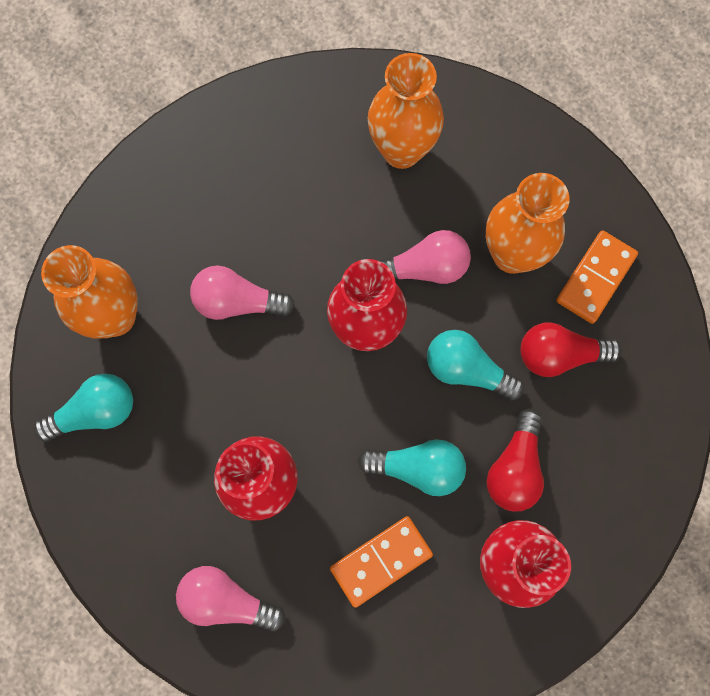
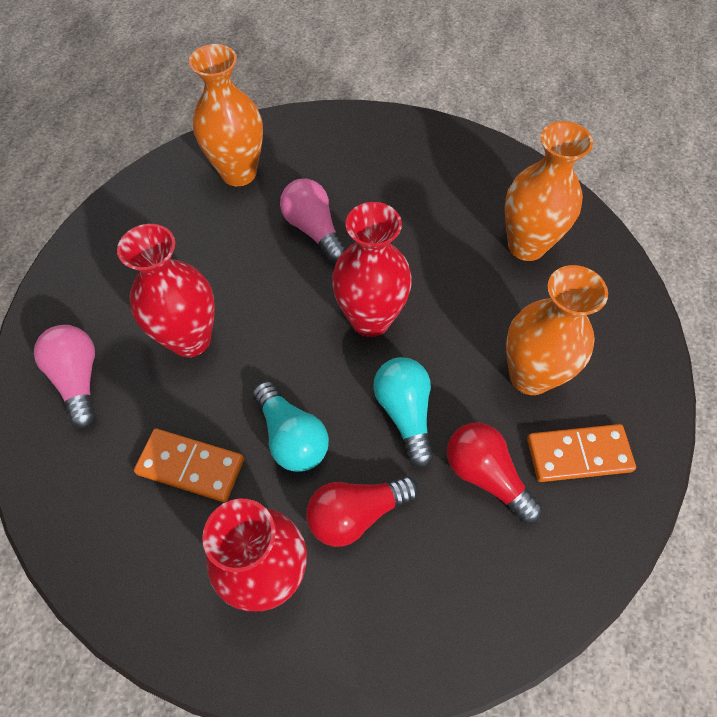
camera: 50 degrees right, 15 degrees down
turquoise light bulb [34,374,133,442] -> none
pink light bulb [380,230,471,284] -> none

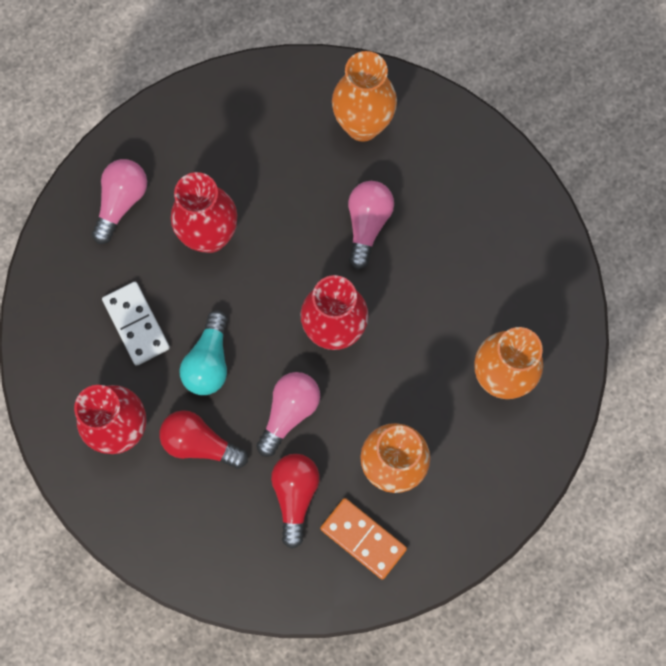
camera: 45 degrees right, 15 degrees up
orange domino [134,429,244,502] -> white domino [102,282,170,366]
turquoise light bulb [373,357,434,468] -> pink light bulb [256,372,320,457]

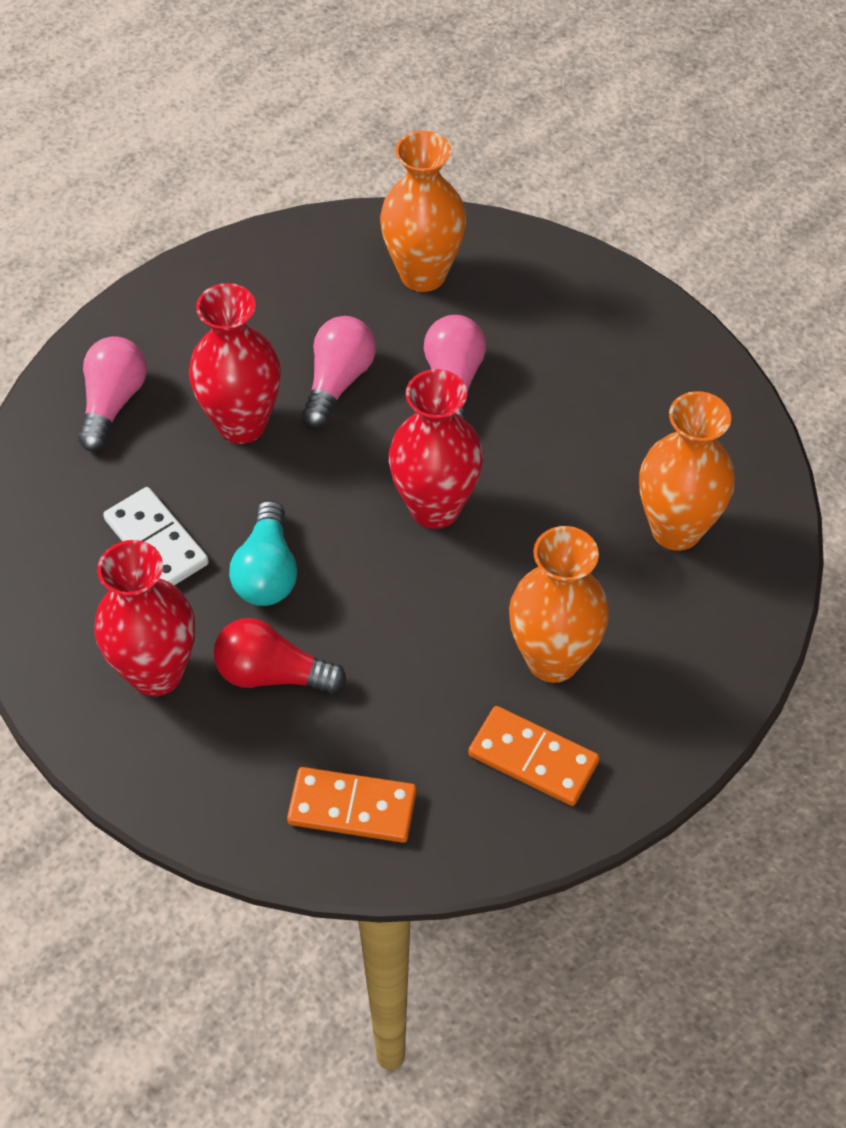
camera: 10 degrees left, 20 degrees down
pink light bulb [256,372,320,457] -> pink light bulb moved to [302,316,376,427]
red light bulb [271,454,320,549] -> none
none -> orange domino [287,767,417,843]

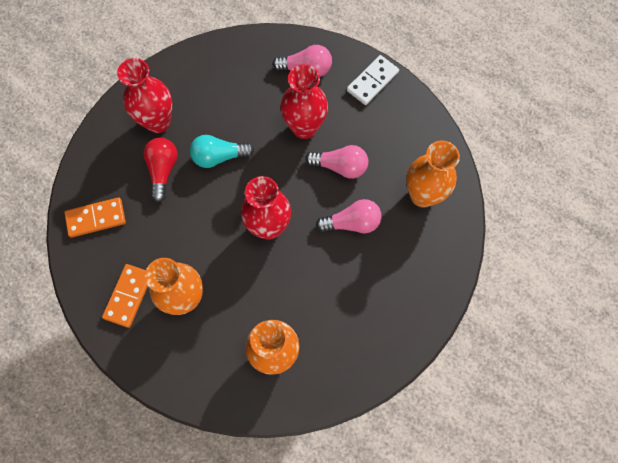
camera: 80 degrees right, 15 degrees up
white domino [103,487,209,585] -> white domino moved to [347,55,399,105]
orange domino [287,767,417,843] -> orange domino turned 75 degrees clockwise [64,197,126,238]

